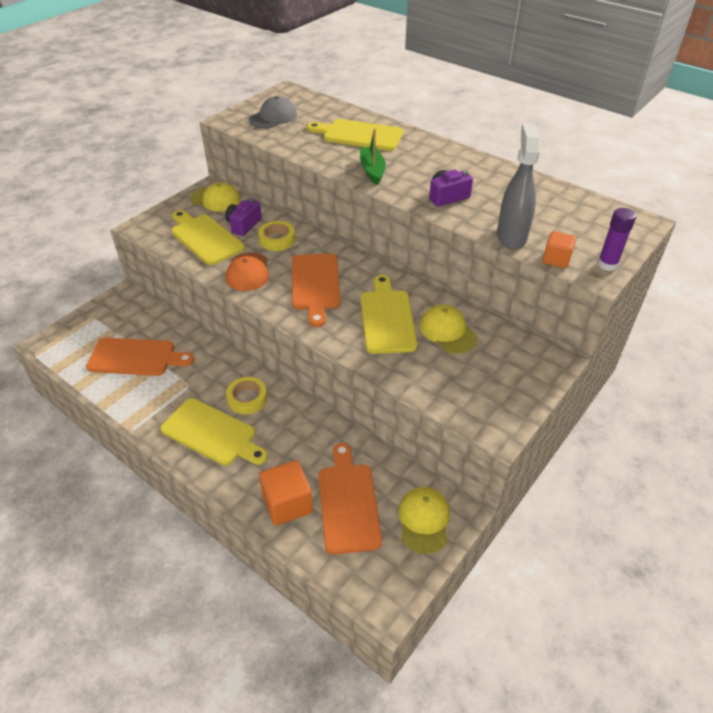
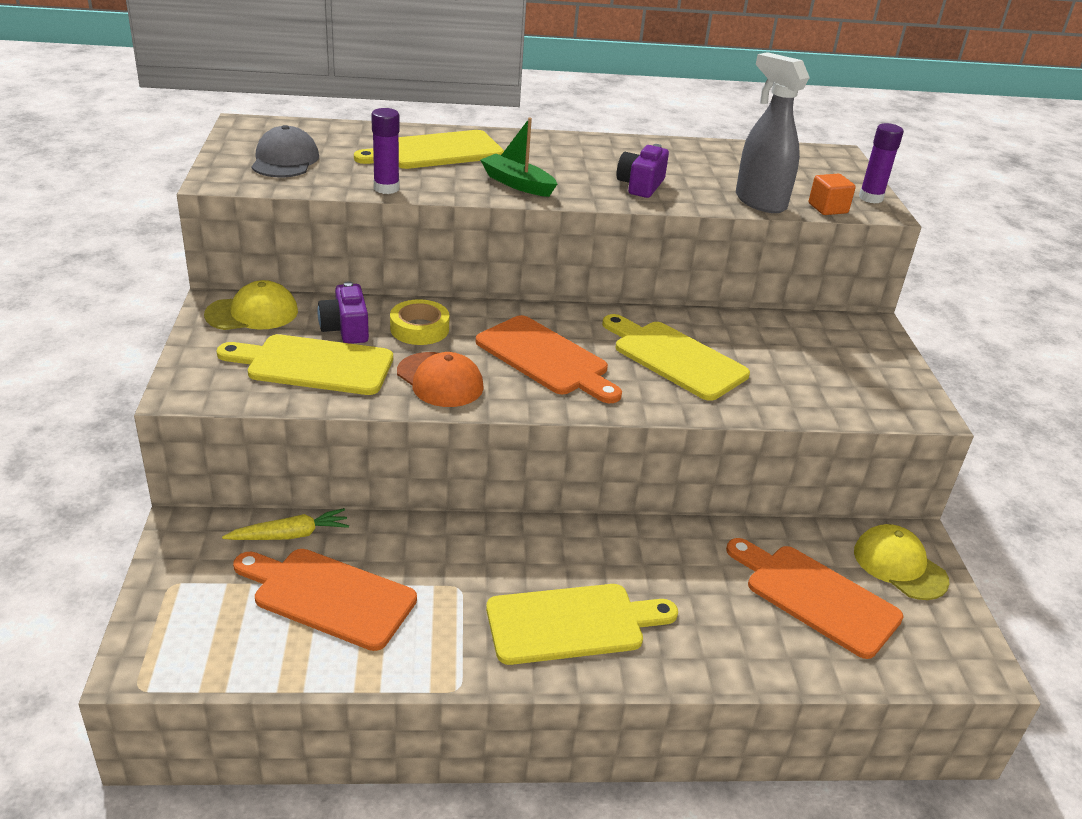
camera: 45 degrees left, 10 degrees down
orange cutting board [86,337,194,376] -> orange cutting board turned 120 degrees counterclockwise [233,549,417,651]
yellow tape [226,377,267,415] -> none
orange cube [259,460,313,525] -> none
yellow cap [420,305,478,354] -> none
none -> yellow carrot [222,508,349,540]
none -> purple glue stick [371,108,400,194]

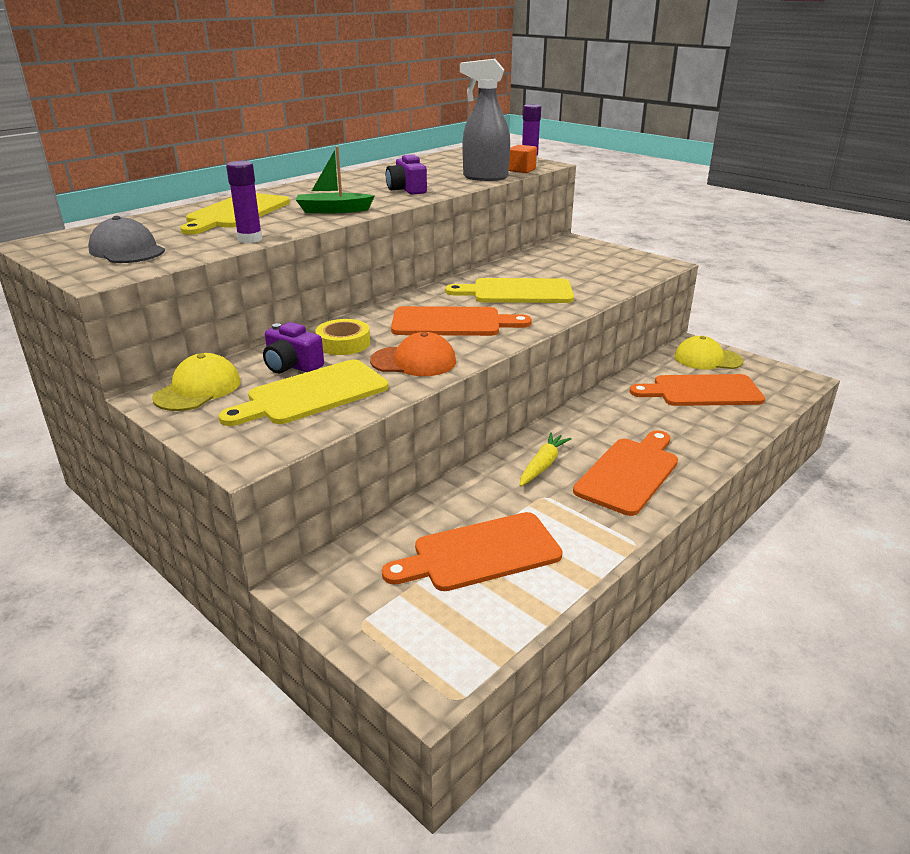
camera: 40 degrees left, 5 degrees down
yellow carrot [222,508,349,540] -> yellow carrot moved to [520,433,572,486]
yellow cutting board [486,584,678,665] -> orange cutting board [573,430,678,516]

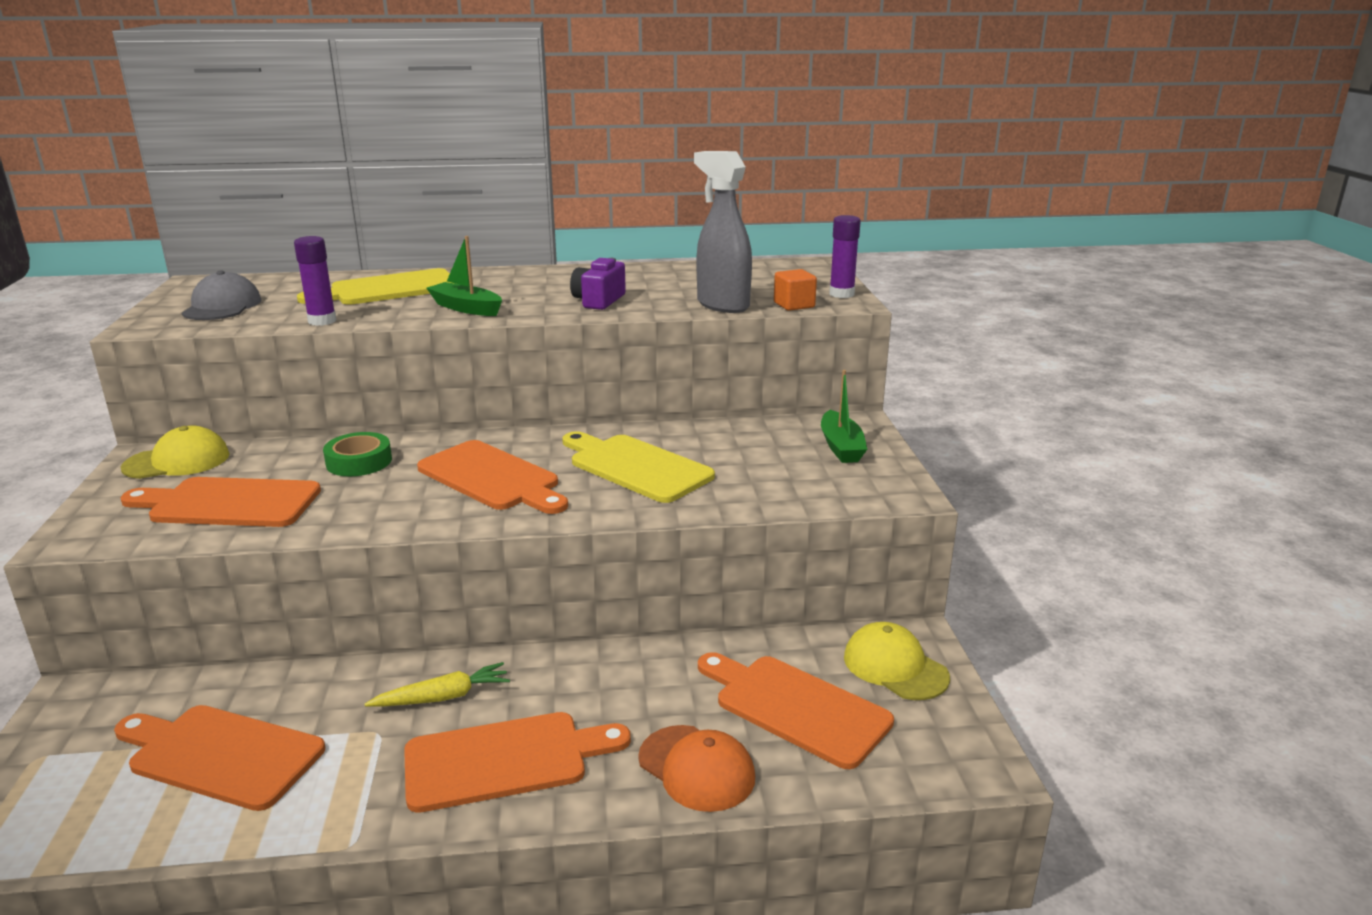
camera: 40 degrees right, 5 degrees down
yellow cutting board [218,359,388,426] -> orange cutting board [121,477,321,527]
purple camera [263,322,324,374] -> none
yellow tape [316,319,370,355] -> green tape [323,432,392,476]
orange cap [370,332,456,376] -> orange cap moved to [638,725,755,812]
none -> green boat [821,370,868,463]

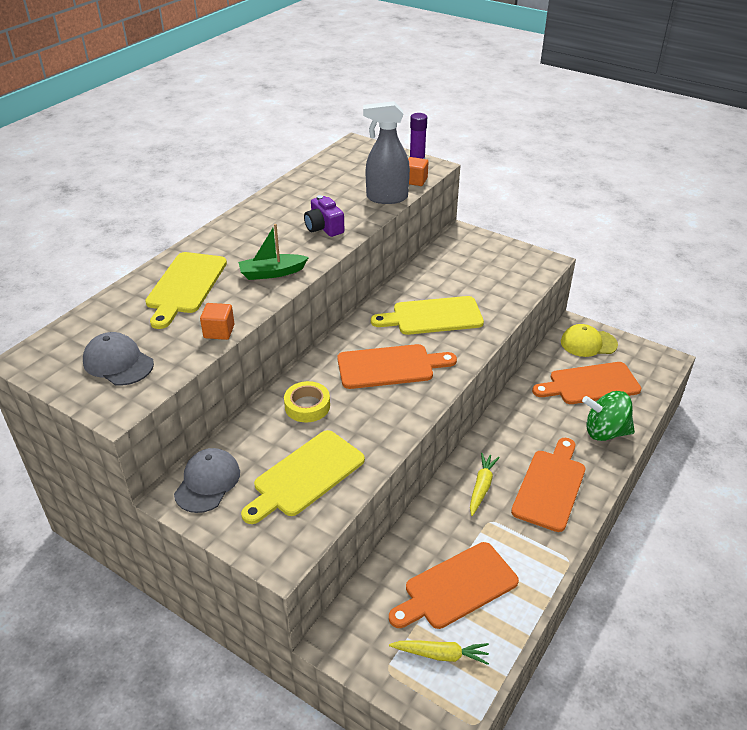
camera: 50 degrees left, 15 degrees up
yellow cap [121,426,230,479] -> grey cap [174,448,240,513]
orange cutting board [121,477,321,527] -> yellow cutting board [241,430,365,524]
purple glue stick [294,236,337,326] -> orange cube [200,303,235,340]
green tape [323,432,392,476] -> yellow tape [284,381,330,422]
orange cap [638,725,755,812] -> green spinning top [582,391,635,441]
green boat [821,370,868,463] -> none
none -> yellow carrot [389,640,489,665]

